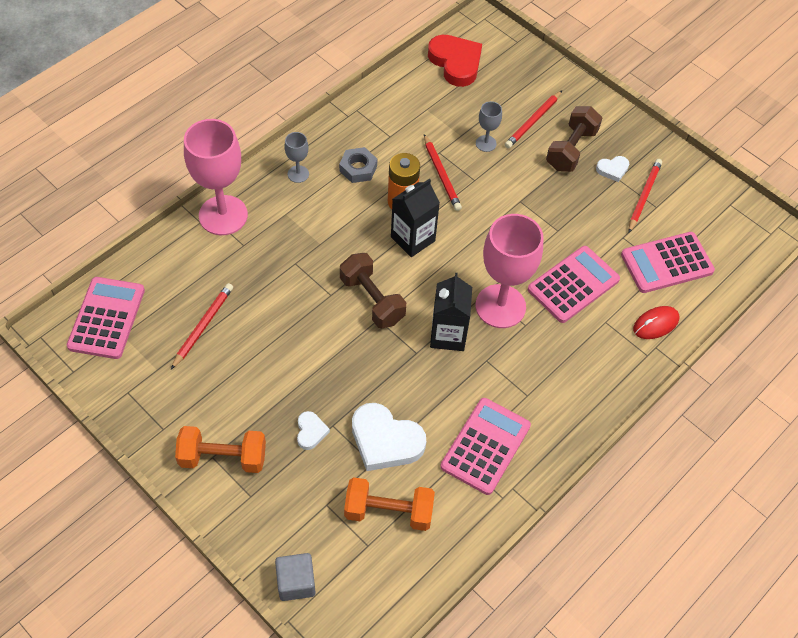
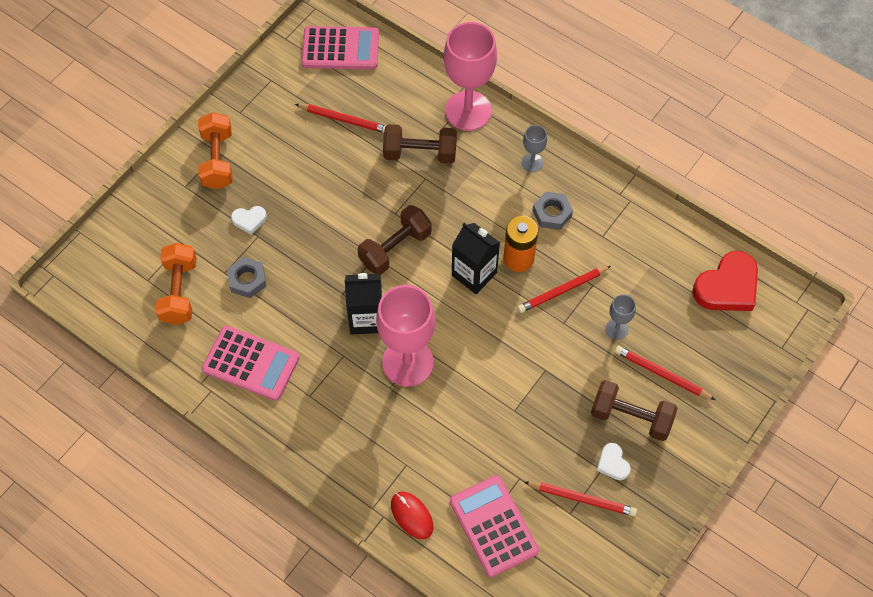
camera: 85 degrees right, 5 degrees up
grey cube [275,553,316,601] -> none
white heart [352,403,426,471] -> grey nut [227,257,266,298]
pink calculator [528,246,620,323] -> none
none -> brown dumbbell [383,124,457,164]

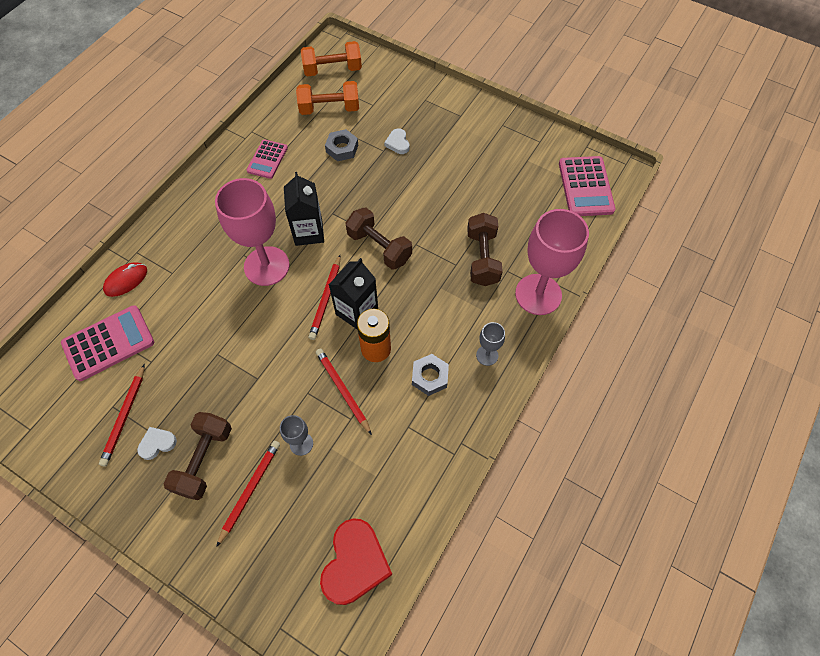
camera: 85 degrees right, 0 degrees up
orange dumbbell [198,112,232,189] -> orange dumbbell moved to [301,41,362,76]
pink calculator [202,326,299,401] -> pink calculator [247,139,288,179], size x0.63
red pencil [295,104,386,133] -> red pencil moved to [309,255,340,340]
red heart [692,251,758,311] -> red heart turned 120 degrees counterclockwise [320,518,392,605]

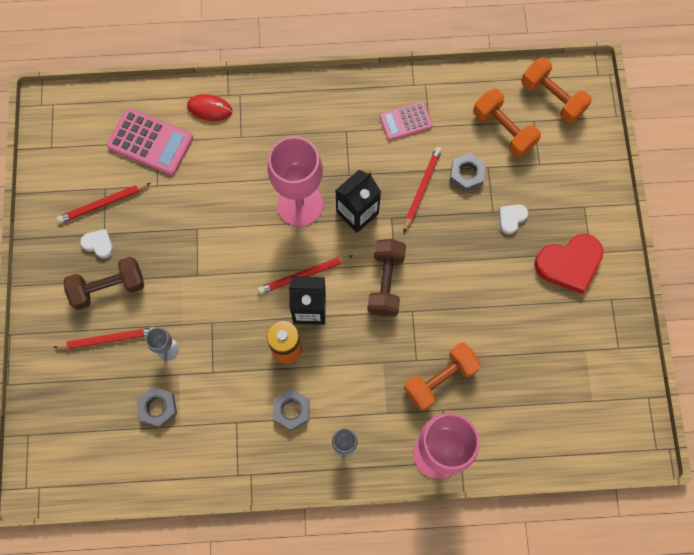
camera: 55 degrees right, 10 degrees up
red pencil [316,348,372,435] -> red pencil moved to [403,147,442,233]
red heart [320,518,392,605] -> red heart moved to [534,234,603,294]
brown dumbbell [467,213,503,286] -> orange dumbbell [404,342,481,411]
pink calculator [559,156,616,216] -> none
none -> grey nut [137,387,177,428]

